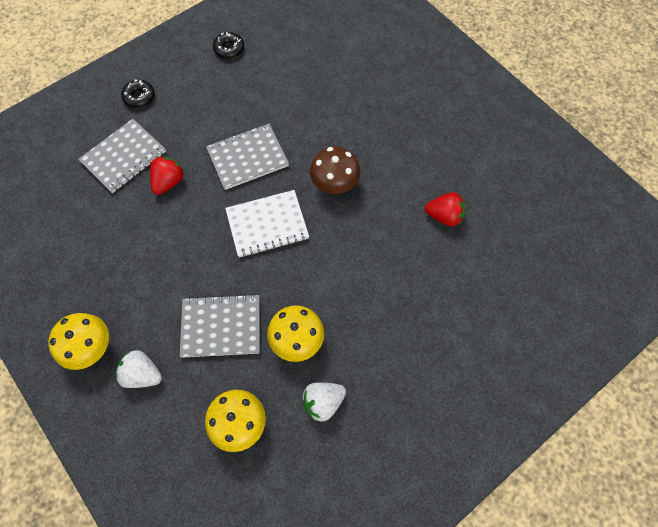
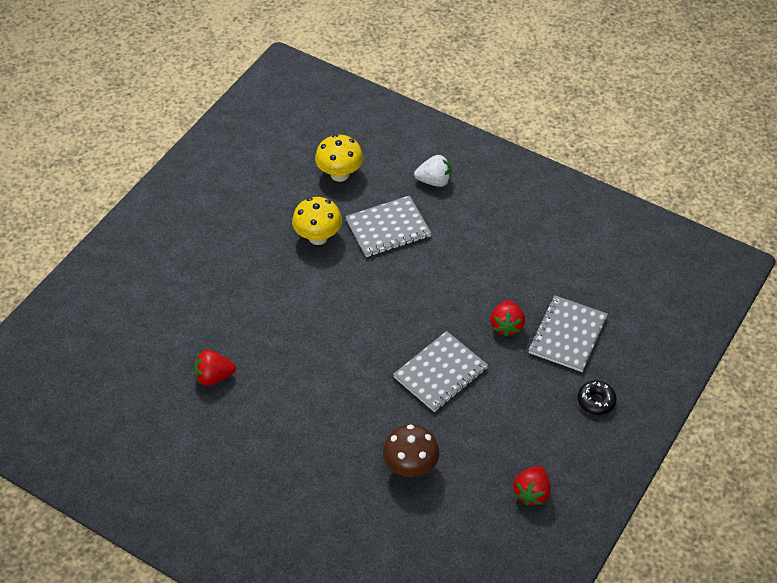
camera: 160 degrees right, 15 degrees down
yellow mushroom [48,313,109,370] -> none
black donut [213,32,244,59] -> red strawberry [513,466,551,506]
white notebook [225,190,309,258] -> none
white strawberry [302,382,346,422] -> none
brown mushroom [310,146,360,194] -> brown mushroom moved to [383,424,439,477]

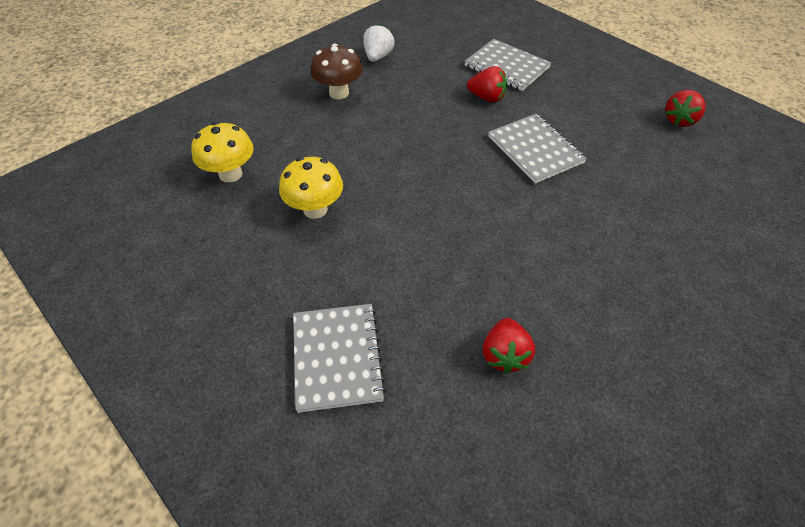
camera: 75 degrees left, 0 degrees up
grey notebook [345,196,431,257] -> grey notebook moved to [293,304,386,413]
brown mushroom [383,424,439,477] -> brown mushroom moved to [311,44,363,99]
white strawberry [414,155,451,187] -> white strawberry moved to [363,24,395,62]
red strawberry [513,466,551,506] -> red strawberry turned 90 degrees clockwise [665,90,706,127]
black donut [578,381,616,415] -> none

